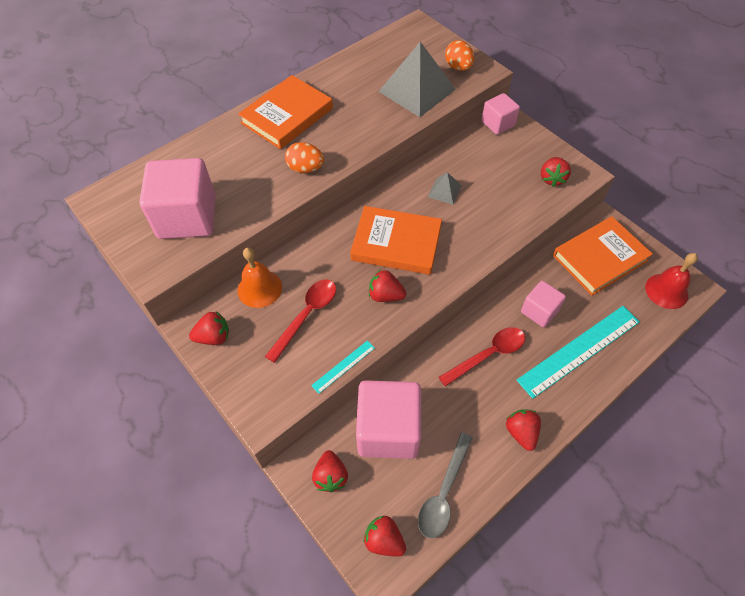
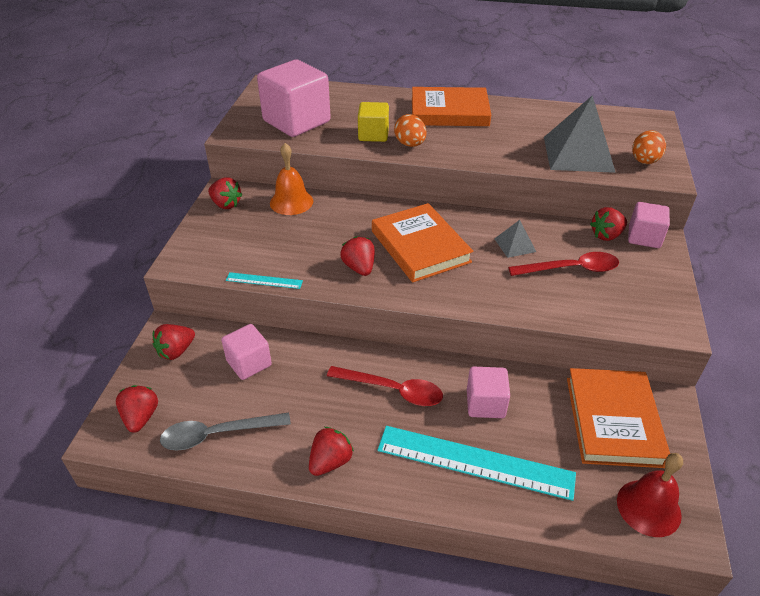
camera: 50 degrees right, 15 degrees down
red spoon [265,279,336,363] -> red spoon moved to [508,252,619,276]
pink cube [356,380,421,459] -> pink cube [221,324,272,380], size x0.55
red strawberry [541,157,571,187] -> red strawberry moved to [590,207,627,241]
orange book [553,216,653,296] -> orange book turned 75 degrees clockwise [567,368,670,468]
none -> yellow cube [358,102,389,142]

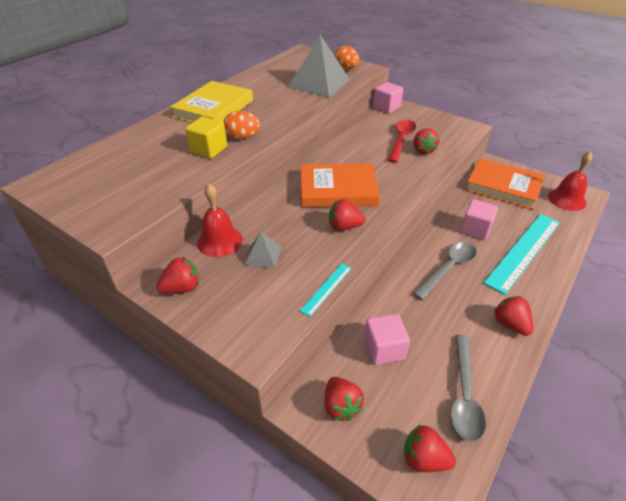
camera: 65 degrees left, 0 degrees up
pink cube [257,60,331,137] -> none
orange bell [270,143,313,215] -> red bell [197,184,243,257]
red spoon [327,366,443,406] -> grey spoon [413,242,477,300]
orange book [412,87,491,126] -> yellow book [170,81,253,123]
grey pyramid [495,220,536,258] -> grey pyramid moved to [244,232,282,268]
red strawberry [590,207,627,241] -> red strawberry moved to [413,128,439,155]

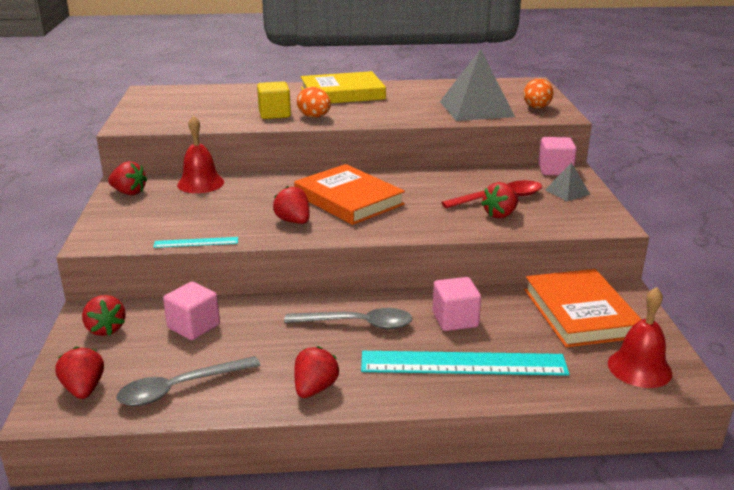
camera: 50 degrees right, 15 degrees down
grey pyramid [244,232,282,268] -> grey pyramid moved to [545,162,590,202]
red strawberry [324,377,364,421] -> red strawberry turned 60 degrees counterclockwise [82,295,126,336]

